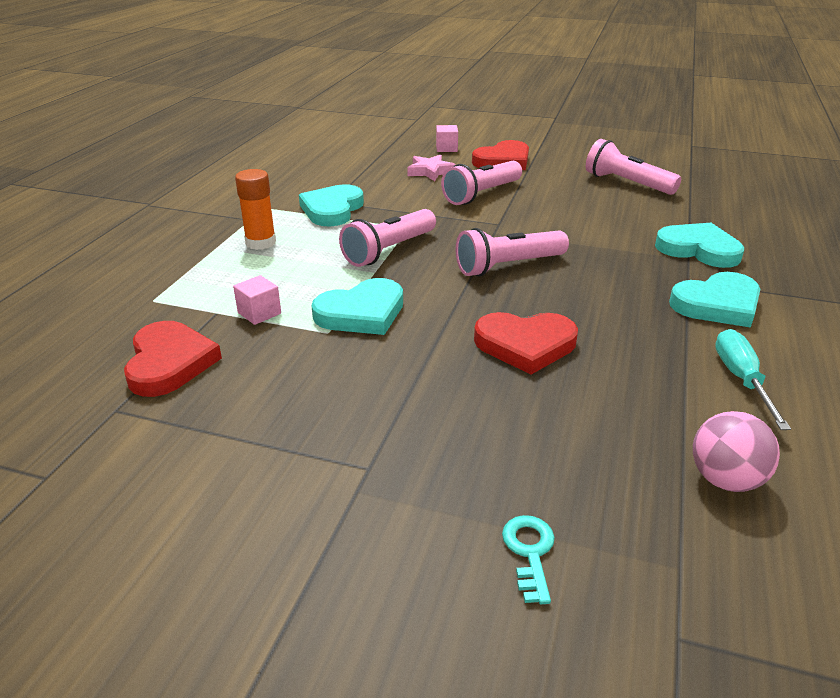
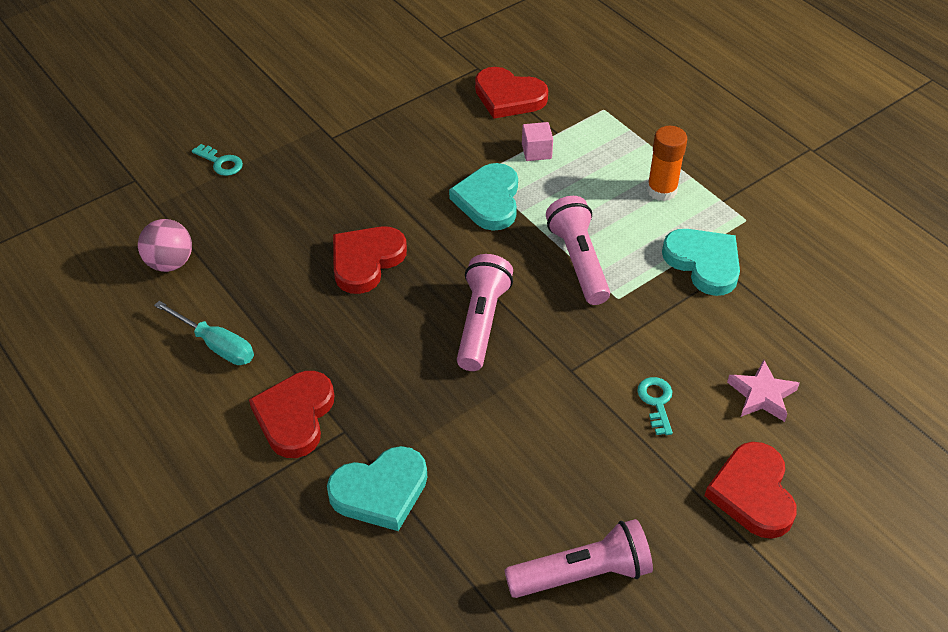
camera: 125 degrees right, 15 degrees up
pink cube [436,125,458,152] -> none
pink flashlight [441,161,522,205] -> turquoise key [637,377,673,435]
turquoise heart [669,272,760,328] -> red heart [249,371,334,458]

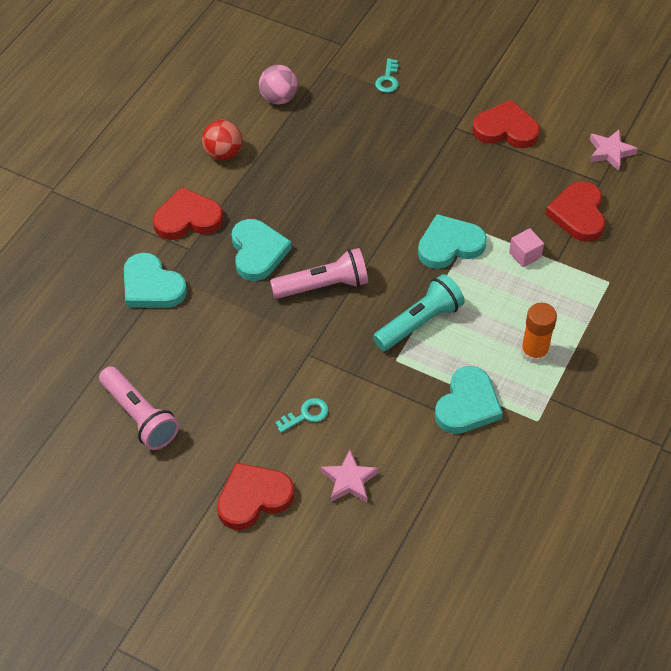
camera: 65 degrees right, 5 degrees up
turquoise screwdriver [154,301,254,365] -> red ball [202,120,242,161]
red heart [333,226,407,294] -> red heart moved to [472,100,540,148]
pink flashlight [546,196,610,305] -> turquoise flashlight [373,274,465,351]
none -> turquoise heart [232,219,292,281]
none -> pink star [590,129,638,171]

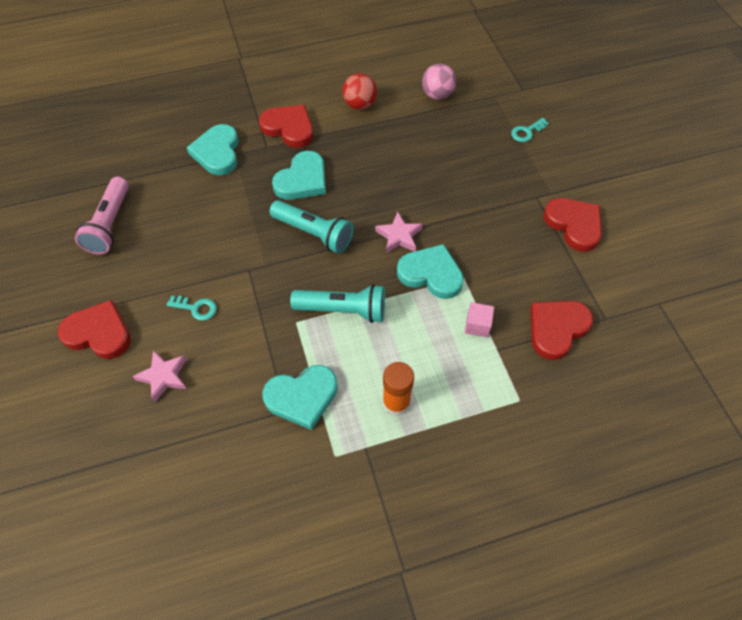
camera: 45 degrees right, 5 degrees up
pink flashlight [270,248,368,299] -> turquoise flashlight [269,200,354,254]
pink star [590,129,638,171] -> pink star moved to [375,212,423,253]

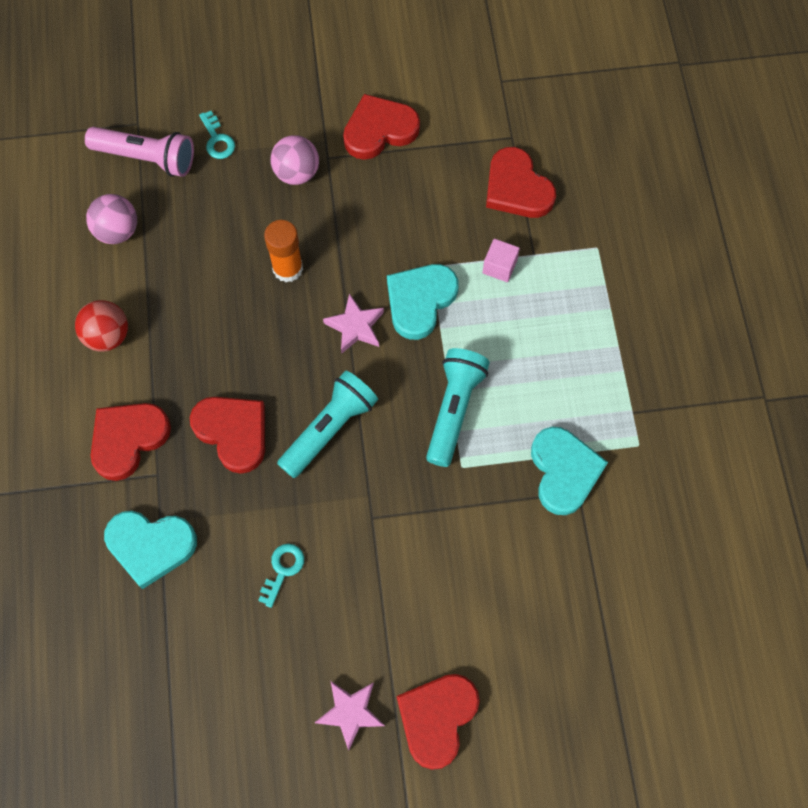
camera: 80 degrees left, 10 degrees up
pink flashlight [75,177,129,254] -> pink flashlight moved to [85,127,194,177]
pink star [133,350,187,403] -> pink star moved to [315,681,385,751]
turquoise key [167,296,217,321] -> turquoise key moved to [258,544,304,608]
turquoise heart [272,151,326,200] -> red heart [190,397,265,474]
orange glue stick [383,362,414,416] -> orange glue stick moved to [264,220,303,282]
none -> pink ball [270,135,319,185]

